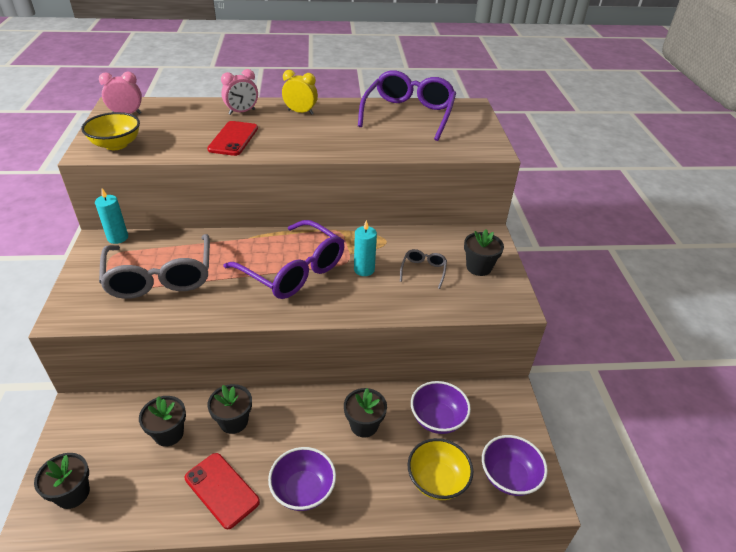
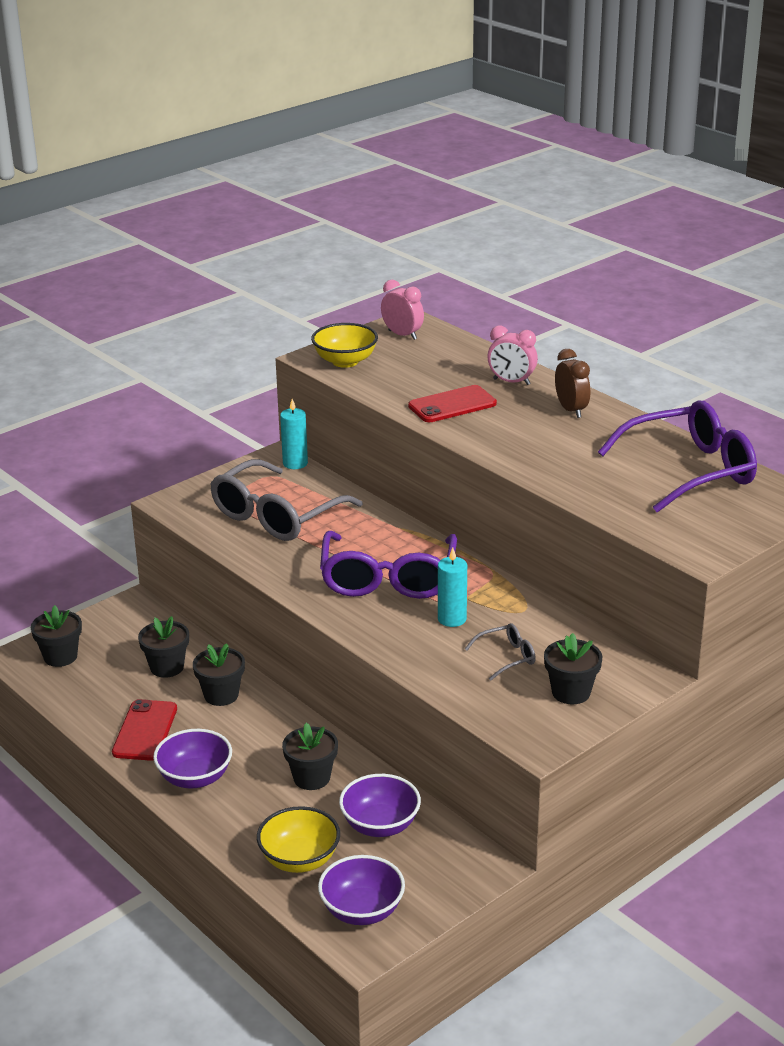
camera: 55 degrees right, 10 degrees down
yellow clock [282,70,318,115] -> brown clock [555,349,590,418]

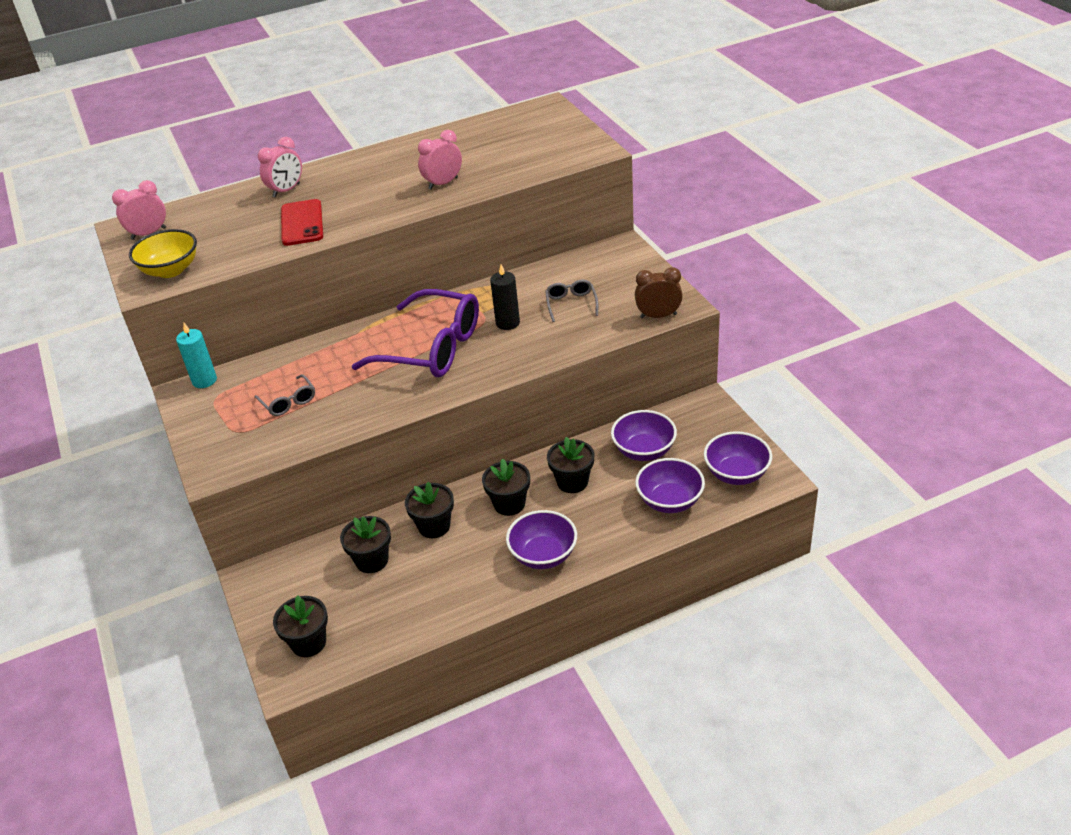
camera: 70 degrees left, 10 degrees up
red phone [112,699,177,761] -> none
grey glasses [210,459,363,541] -> grey glasses [255,374,315,416], size x0.44
yellow bowl [257,806,340,873] -> purple bowl [635,458,705,513]
turquoise candle [438,547,467,627] -> black candle [490,265,520,330]
black flower pot [544,633,602,704] -> black flower pot moved to [482,459,530,516]
brown clock [555,349,590,418] -> brown clock moved to [635,267,683,318]
purple glasses [598,400,757,513] -> none
none -> pink clock [418,130,462,190]

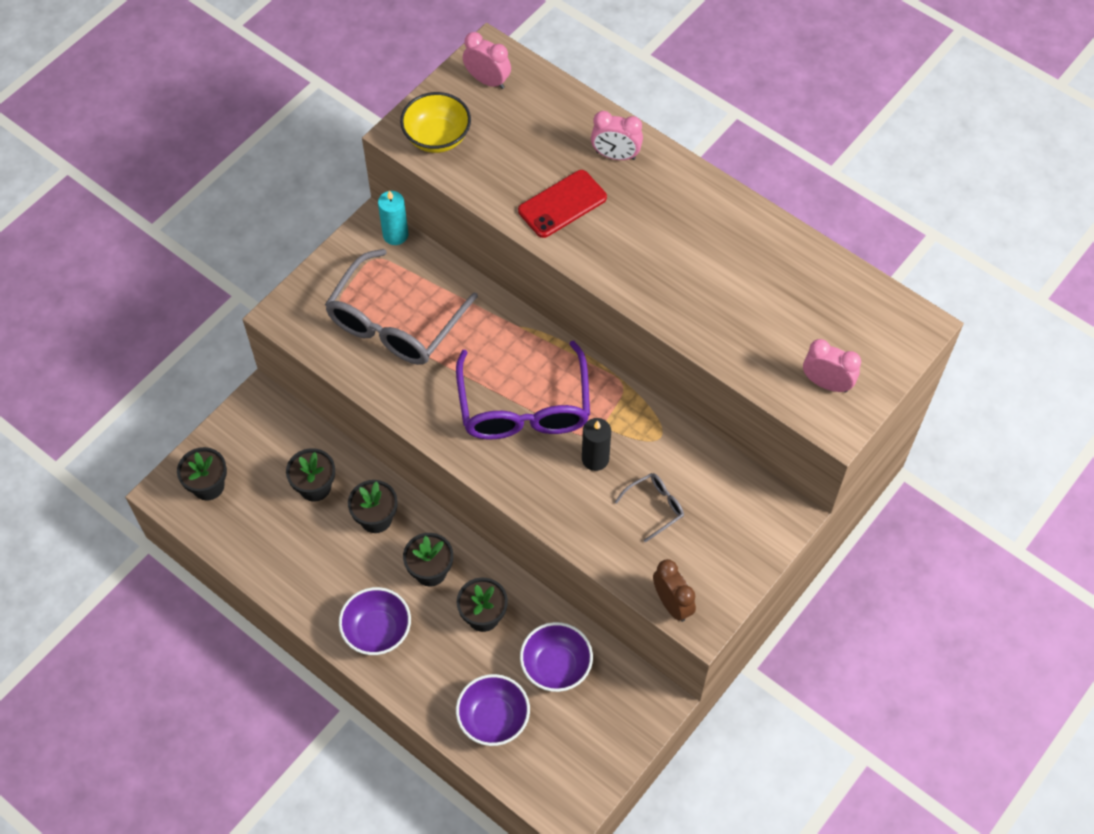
camera: 60 degrees right, 20 degrees up
grey glasses [255,374,315,416] -> grey glasses [325,249,478,365], size x2.28
pink clock [418,130,462,190] -> pink clock moved to [803,339,861,393]
purple bowl [704,431,772,485] -> none

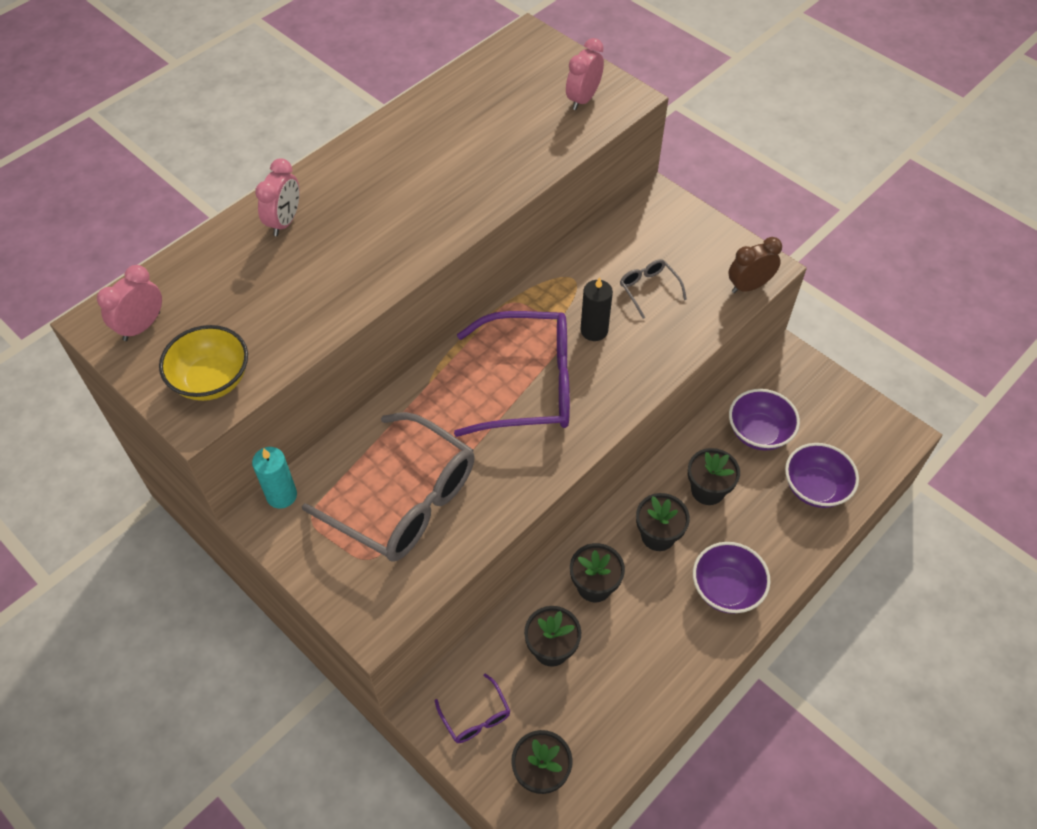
camera: 85 degrees left, 5 degrees down
red phone [518,170,607,238] -> none
none -> purple glasses [435,674,510,743]

